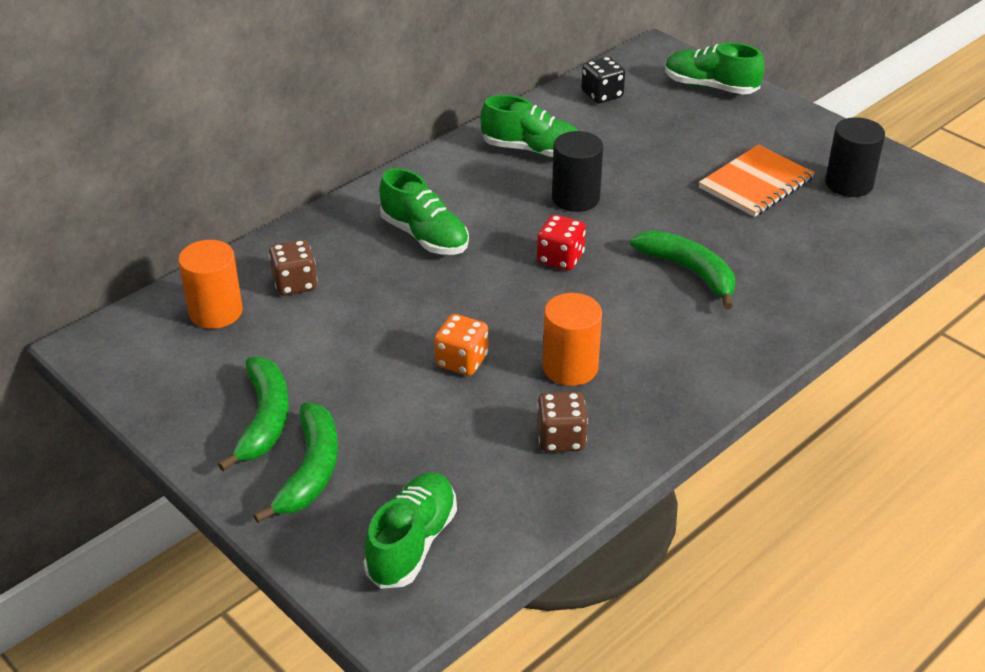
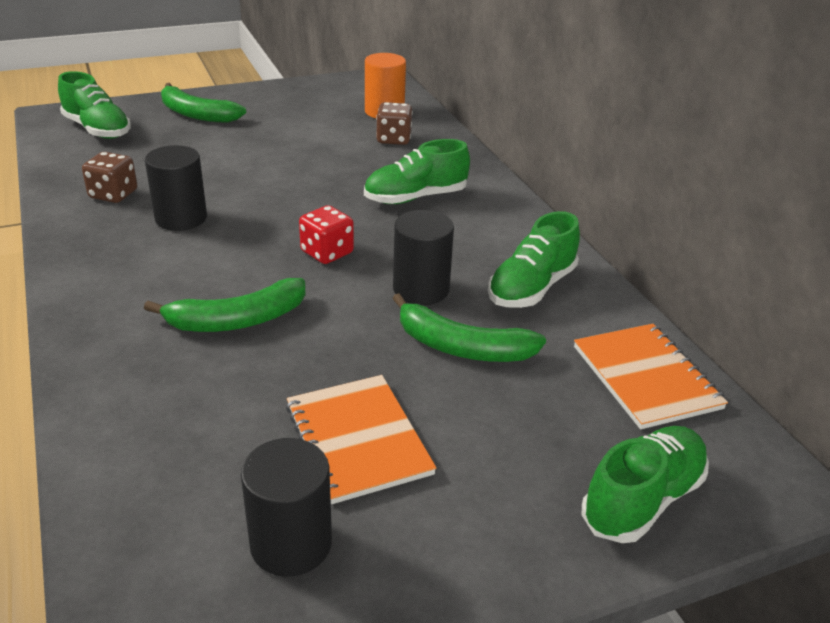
camera: 110 degrees right, 5 degrees down
green banana [218,357,289,471] -> green banana moved to [392,293,546,362]
orange dice [434,314,488,376] -> none
orange cylinder [543,293,602,386] -> black cylinder [145,145,207,231]
black dice [581,56,625,103] -> orange notebook [574,324,728,429]

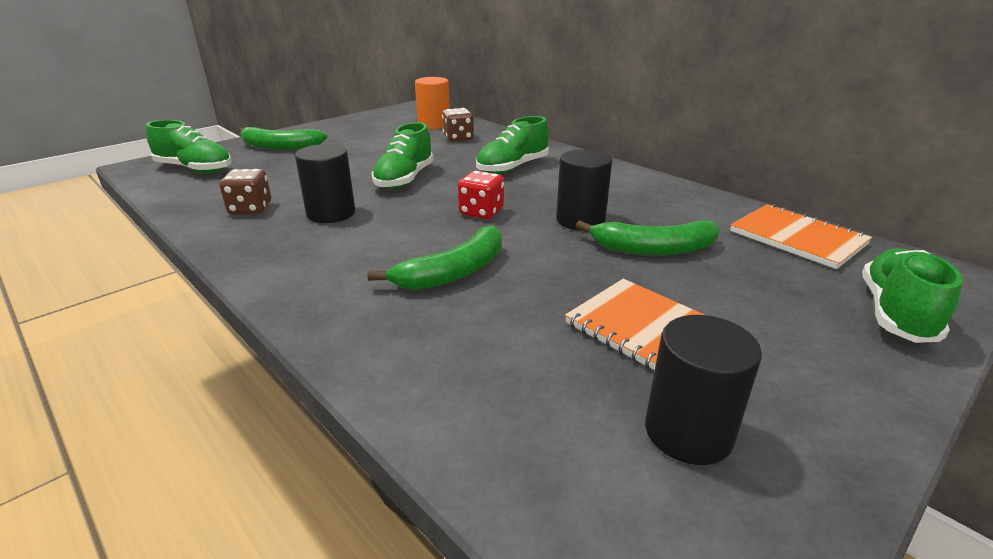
camera: 20 degrees left, 5 degrees down
green shoe [488,211,580,308] -> green shoe moved to [372,122,434,189]

